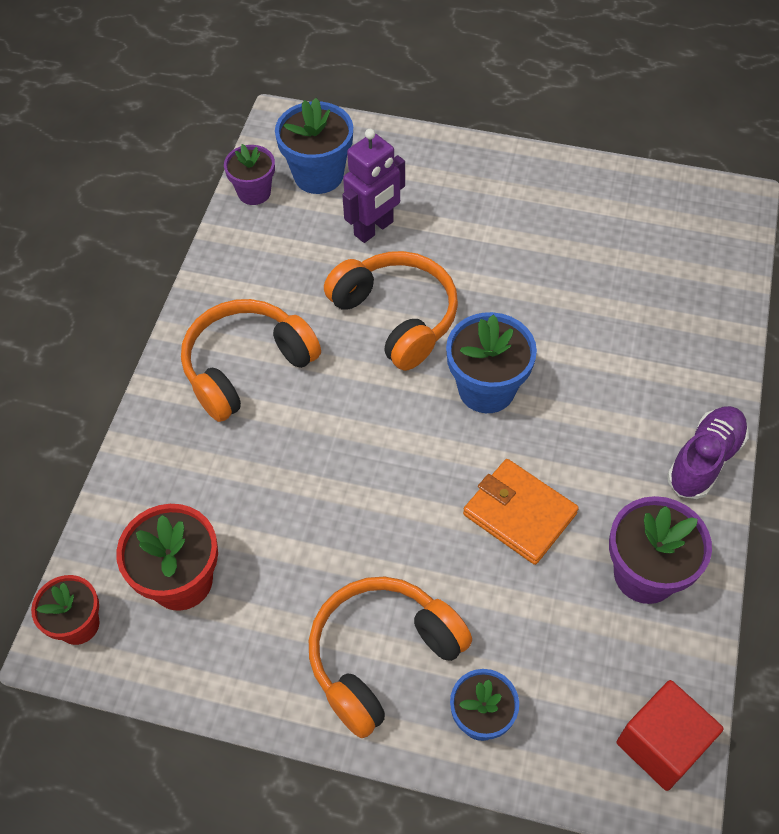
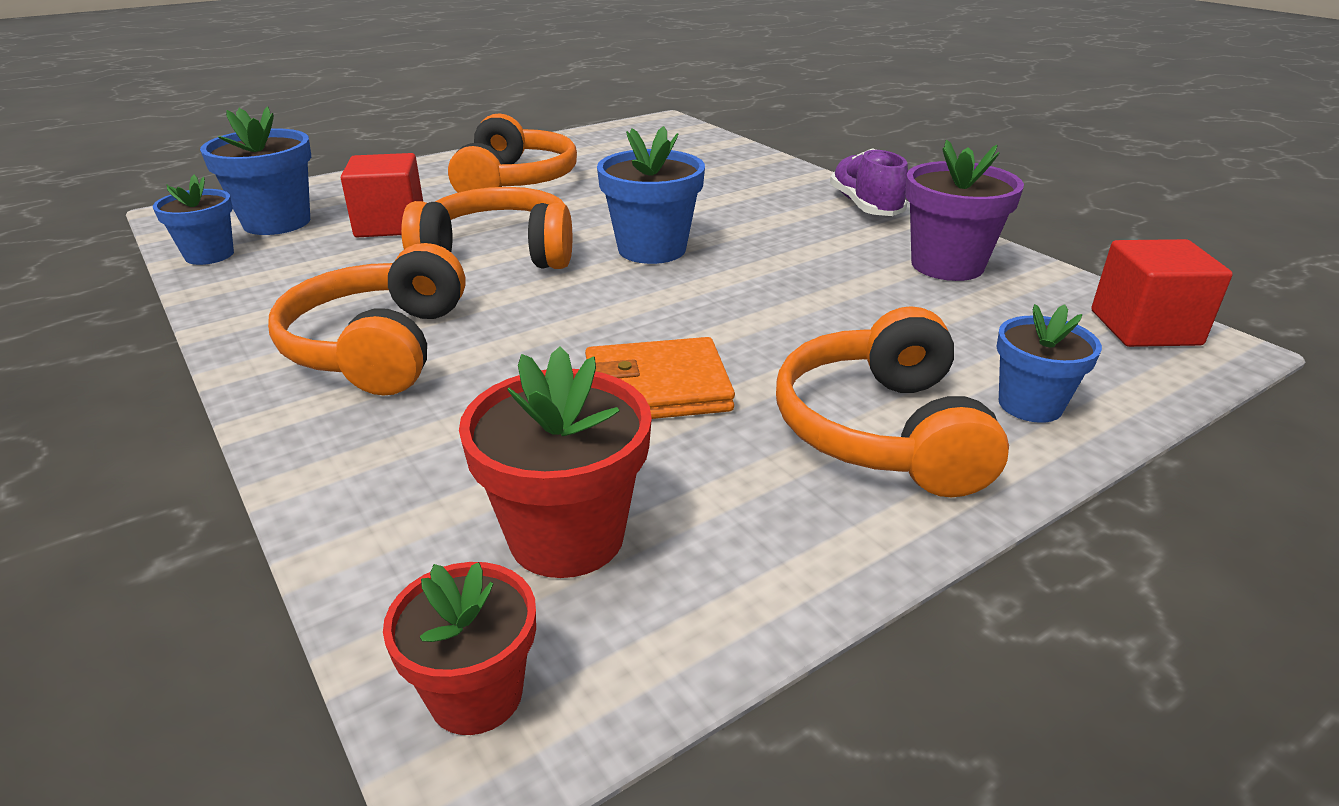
camera: 50 degrees left, 25 degrees down
purple flower pot [224,144,275,205] -> blue flower pot [153,175,234,265]
purple robot [342,129,405,243] -> red cube [341,153,423,237]
orange wallet [463,459,579,565] -> orange wallet moved to [585,337,735,419]
none -> orange headphones [448,113,577,193]

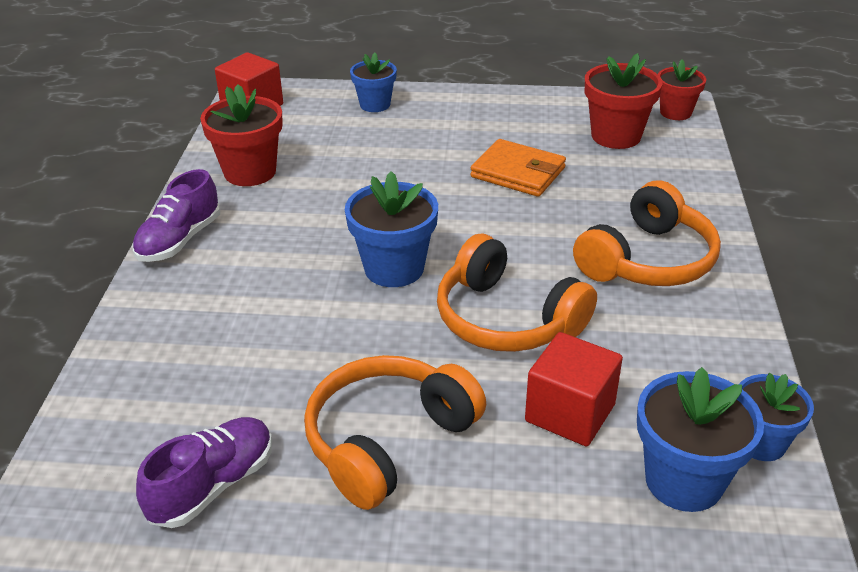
camera: 140 degrees left, 5 degrees up
orange headphones [776,306,1009,497] -> none
purple flower pot [905,140,1024,281] -> red flower pot [200,84,283,186]
none -> purple shoe [136,417,272,528]

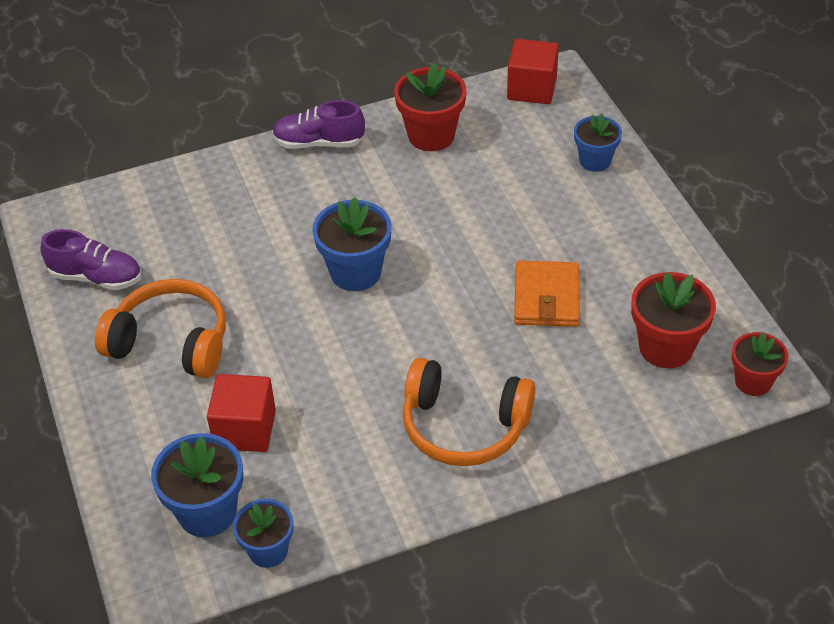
camera: 65 degrees right, 10 degrees up
orange headphones [437,234,597,352] -> none

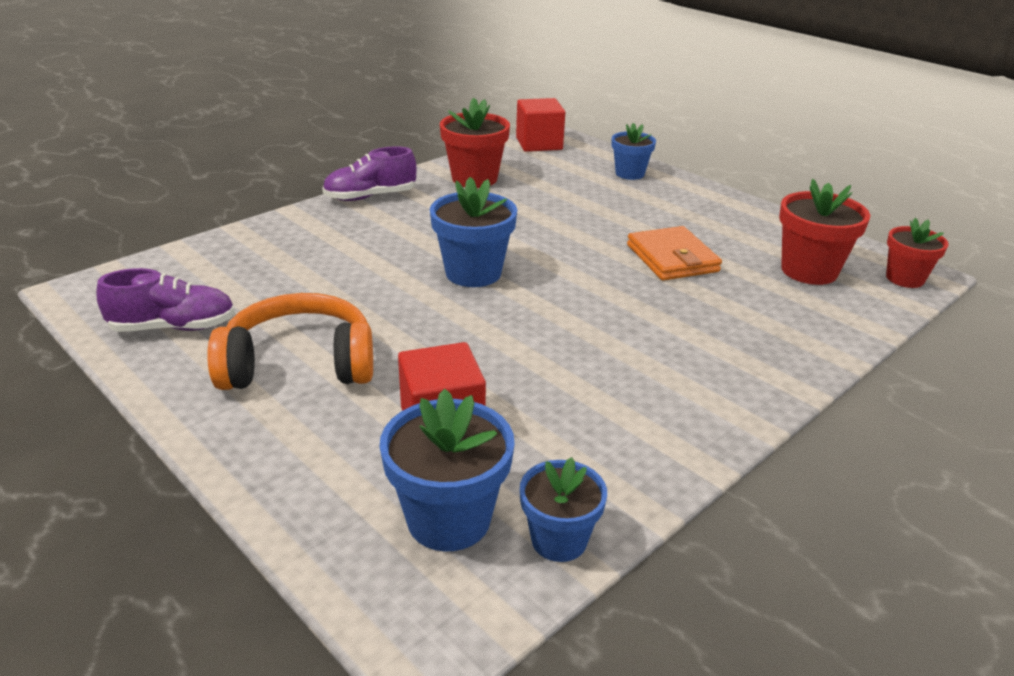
camera: 25 degrees left, 15 degrees down
orange headphones [403,358,535,466] -> none

